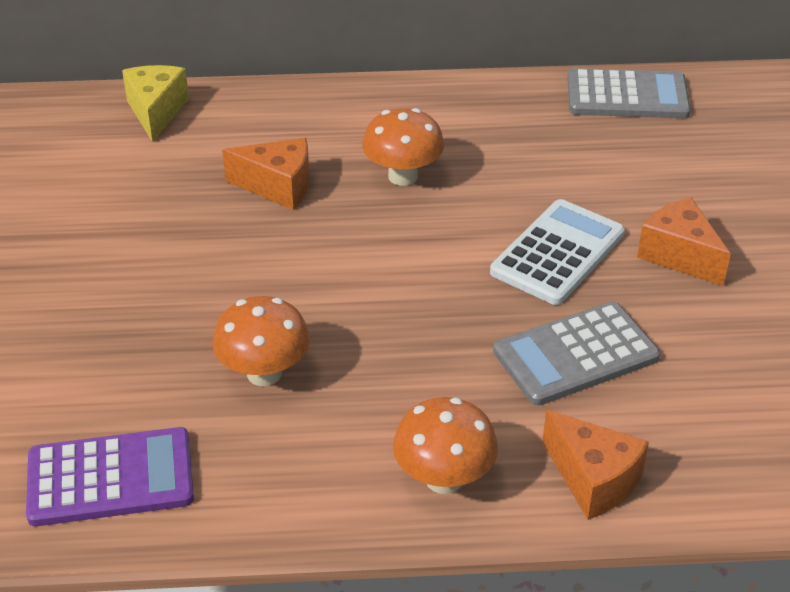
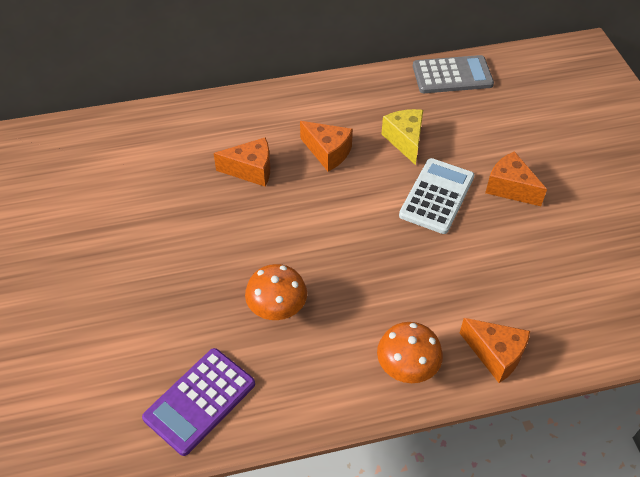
camera: 10 degrees left, 10 degrees up
purple calculator [26,427,194,526] -> purple calculator turned 150 degrees clockwise [142,348,255,456]
yellow cheese [122,65,189,142] -> yellow cheese moved to [381,109,423,165]
orange mushroom [362,108,444,186] -> orange cheese [300,121,353,172]
grey calculator [493,302,660,406] -> none

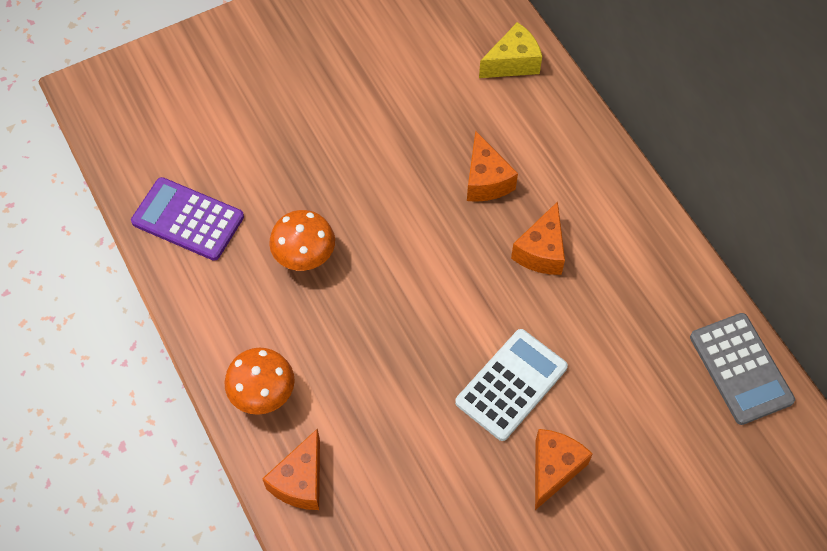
camera: 75 degrees right, 10 degrees up
yellow cheese [381,109,423,165] -> yellow cheese moved to [479,22,542,78]
white calculator [399,158,474,234] -> white calculator turned 60 degrees counterclockwise [455,329,568,441]

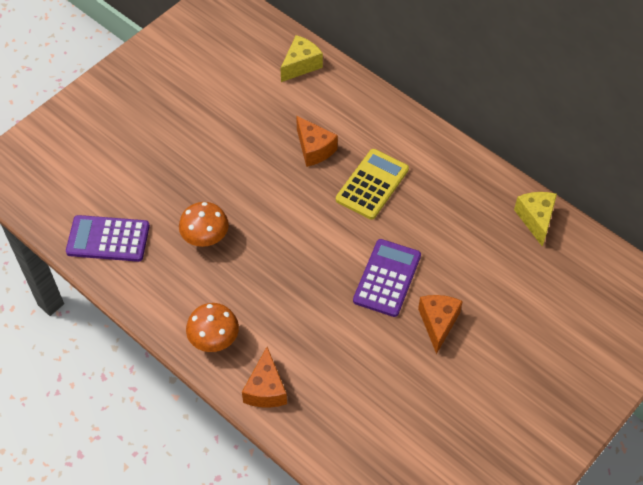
camera: 20 degrees left, 5 degrees down
white calculator [455,329,568,441] -> purple calculator [353,239,421,317]
orange cheese [511,201,565,275] -> yellow calculator [336,149,409,220]
grey calculator [690,313,795,425] -> yellow cheese [514,192,557,247]

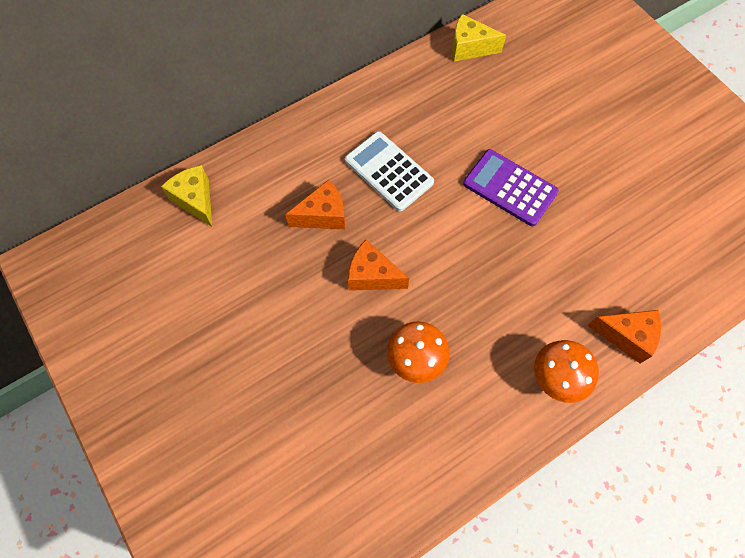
camera: 75 degrees left, 10 degrees up
purple calculator [66,215,150,262] -> none
yellow calculator [336,149,409,220] -> white calculator [345,131,434,212]
orange cheese [418,295,463,354] -> orange cheese moved to [348,240,409,291]

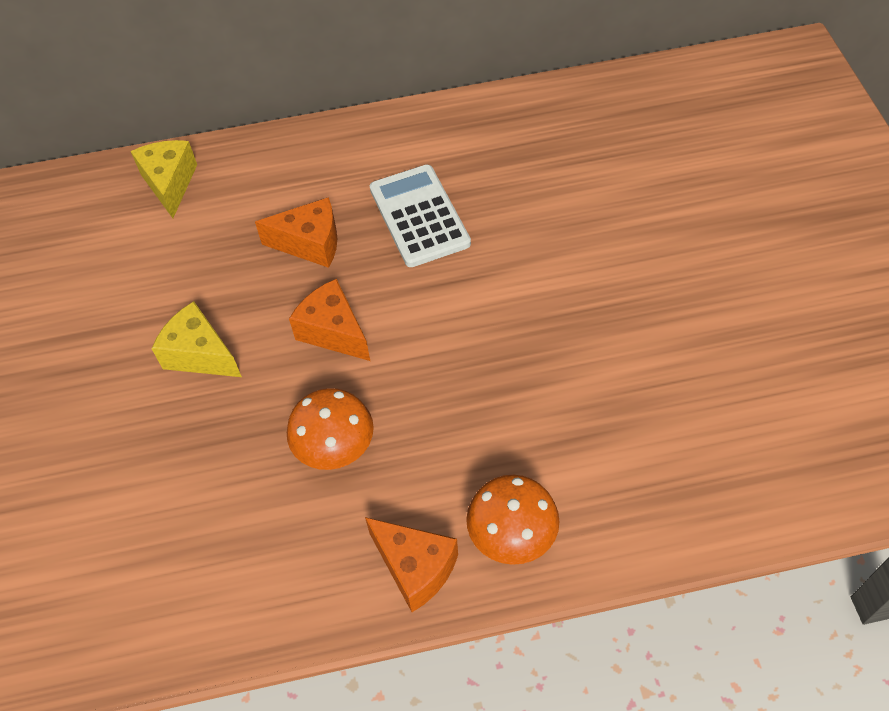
camera: 25 degrees right, 10 degrees down
yellow cheese [452,14,506,62] -> yellow cheese moved to [152,301,242,377]
purple calculator [463,149,559,226] -> none
orange cheese [587,310,661,363] -> orange cheese moved to [365,517,458,612]

